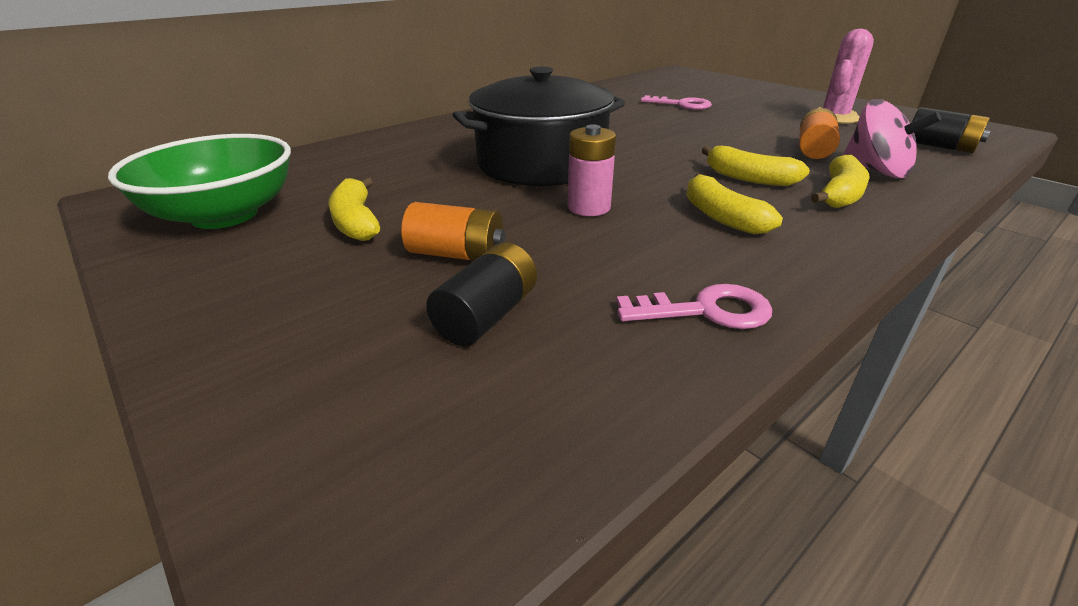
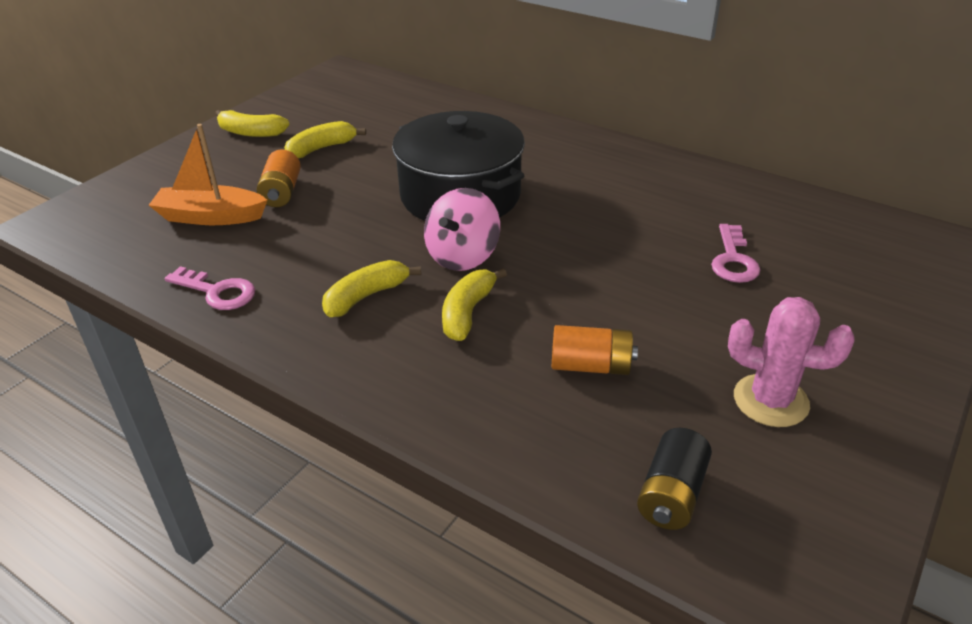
camera: 75 degrees right, 5 degrees up
green bowl [108,134,291,229] -> none
black battery [426,243,537,346] -> orange boat [149,124,267,225]
pink battery [568,125,616,216] -> none
pink key [616,284,772,329] -> pink key turned 45 degrees counterclockwise [164,266,255,310]
yellow banana [811,155,870,208] -> yellow banana moved to [215,110,290,137]
pink spinning top [842,99,941,178] -> pink spinning top moved to [424,188,500,271]

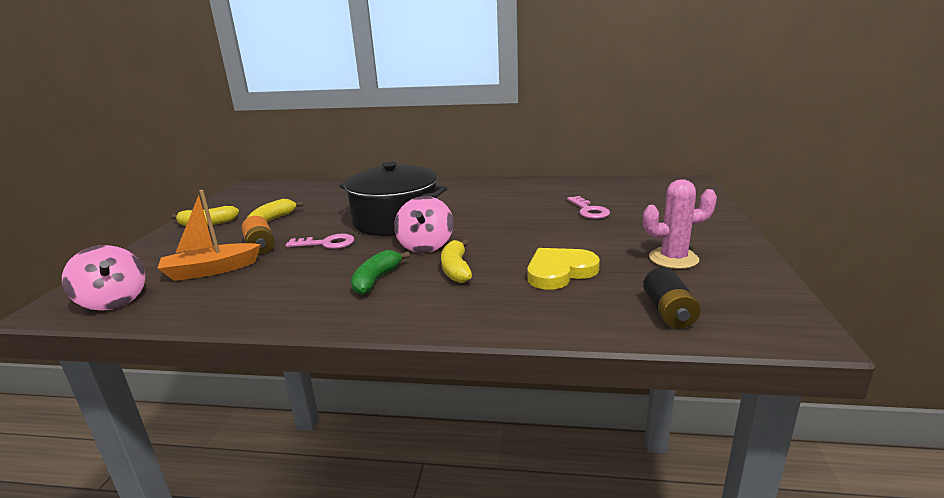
camera: 25 degrees left, 15 degrees down
pink key [164,266,255,310] -> pink key moved to [286,234,354,249]
yellow banana [322,260,421,317] -> green banana [351,250,410,295]
orange battery [552,325,638,375] -> yellow heart [528,248,600,290]
none -> pink spinning top [62,245,145,311]

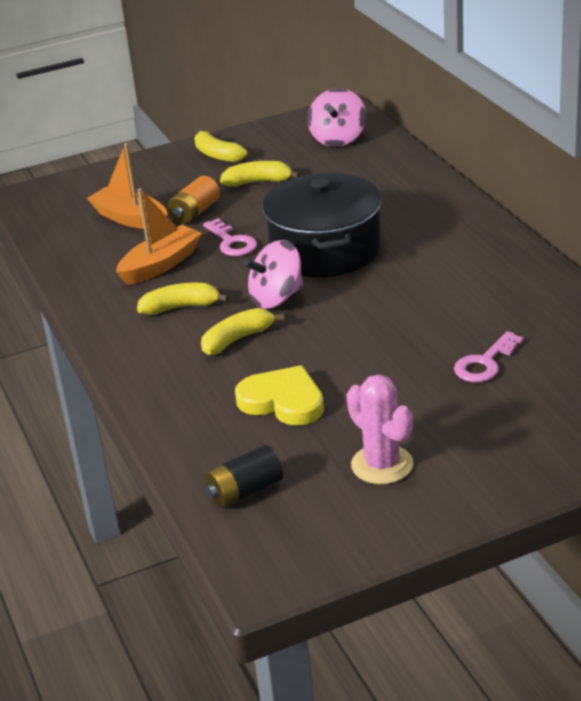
camera: 60 degrees right, 10 degrees up
pink spinning top [62,245,145,311] -> pink spinning top moved to [308,88,366,147]
green banana [351,250,410,295] -> yellow banana [137,283,229,315]
none -> orange boat [116,188,202,285]

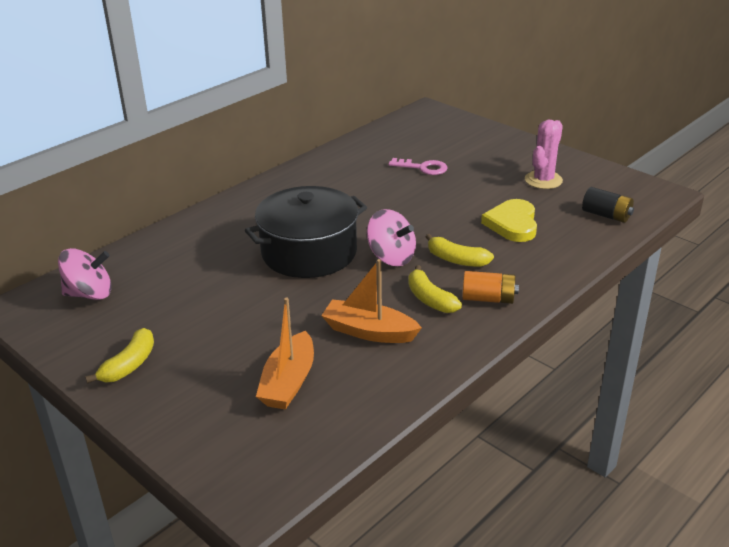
camera: 115 degrees left, 0 degrees up
orange battery [168,176,220,224] -> orange battery moved to [462,271,519,304]
pink key [203,218,257,256] -> none
yellow banana [220,161,300,187] -> none

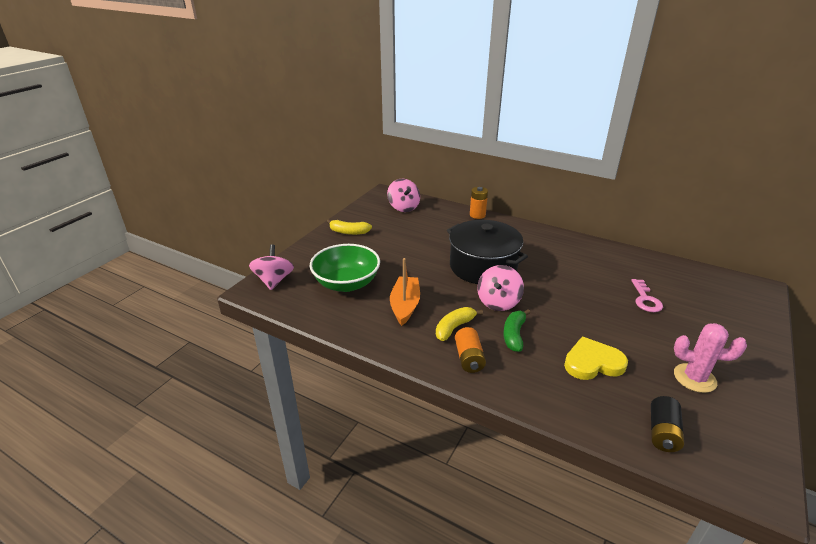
camera: 75 degrees right, 0 degrees up
orange boat [256,297,314,410] -> green bowl [309,244,380,292]
yellow banana [426,234,494,267] -> green banana [503,309,531,352]
none -> pink spinning top [249,244,294,290]
none -> orange battery [470,187,488,219]

